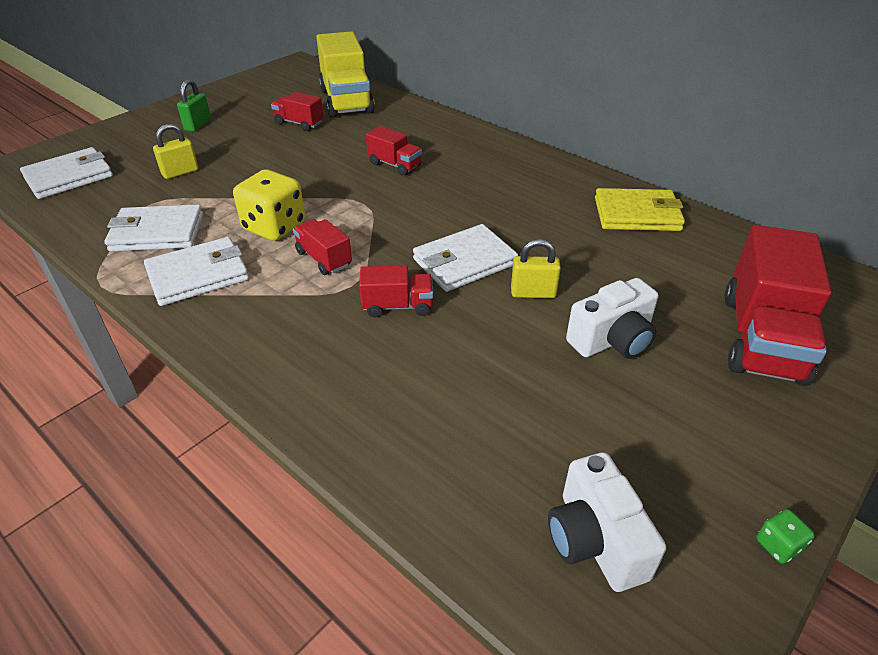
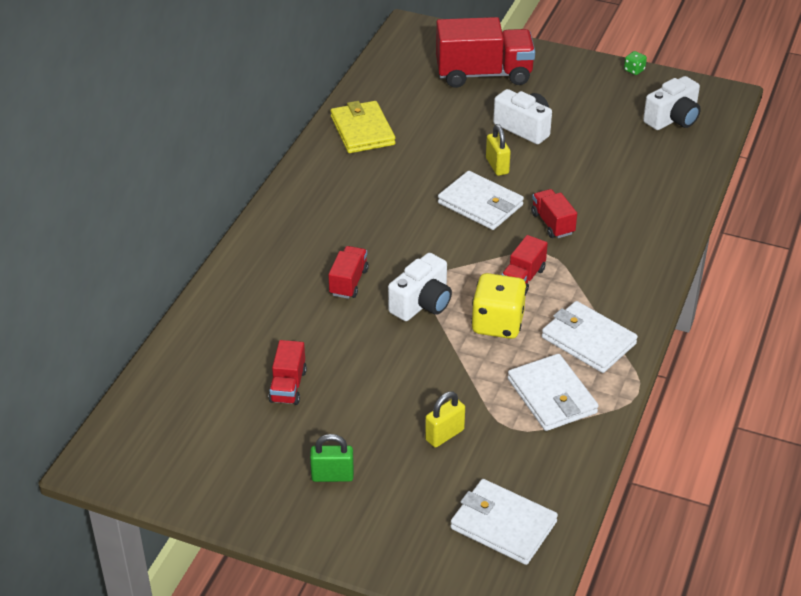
camera: 110 degrees left, 0 degrees up
yellow padlock [153,124,199,179] -> yellow padlock turned 75 degrees counterclockwise [425,391,465,447]
yellow truck [316,31,375,118] -> none
none -> white camera [388,253,452,321]

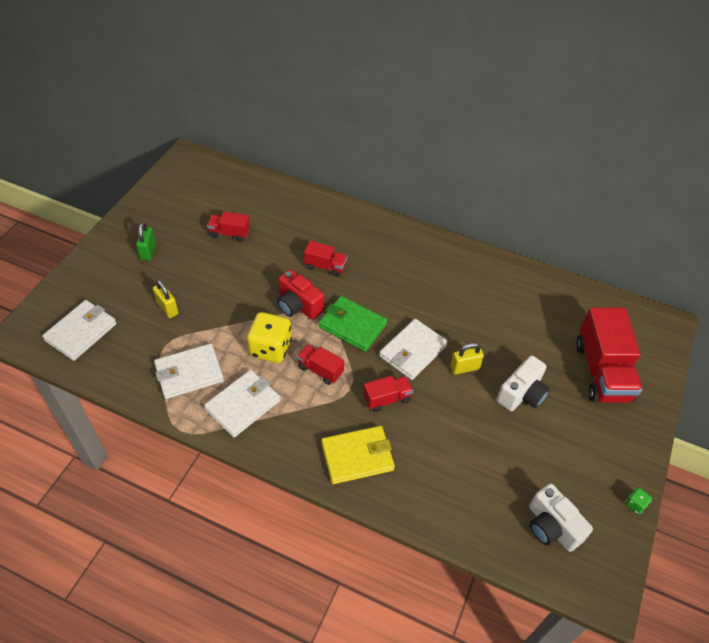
camera: 90 degrees right, 10 degrees up
yellow wallet [331,101,395,153] -> yellow wallet moved to [321,426,395,484]
white camera [388,253,452,321] -> red camera [277,269,324,320]
none -> green wallet [319,296,387,352]

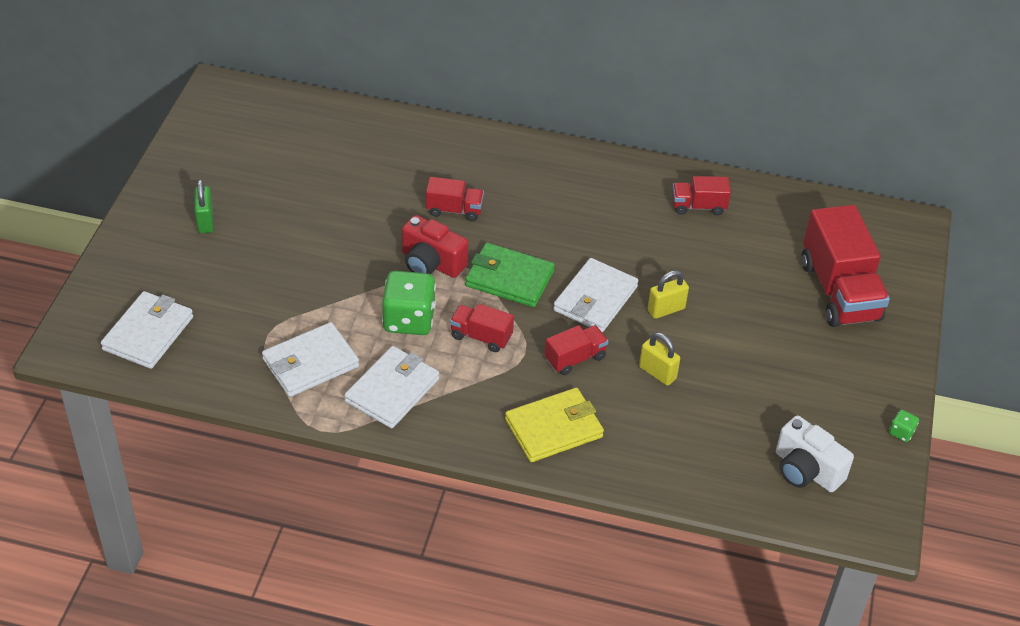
camera: 10 degrees left, 5 degrees down
yellow padlock [153,280,179,318] -> yellow padlock moved to [639,332,680,386]
red truck [207,212,250,242] -> red truck moved to [672,176,731,215]
yellow dice [247,312,292,363] -> green dice [382,271,436,335]
white camera [497,355,550,411] -> none

